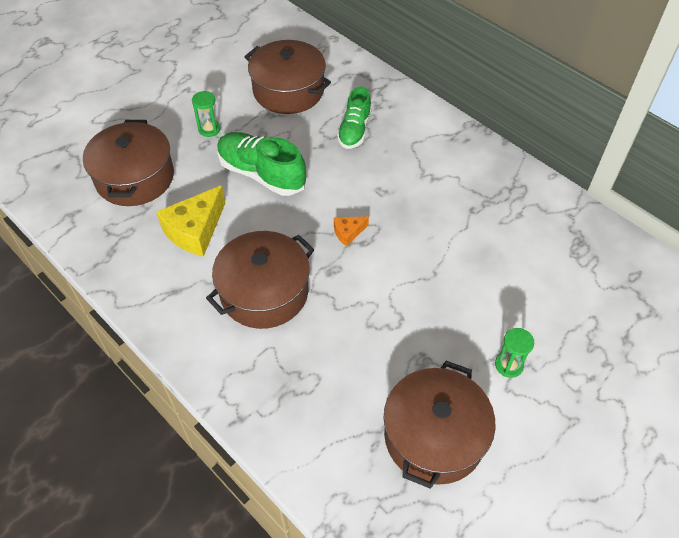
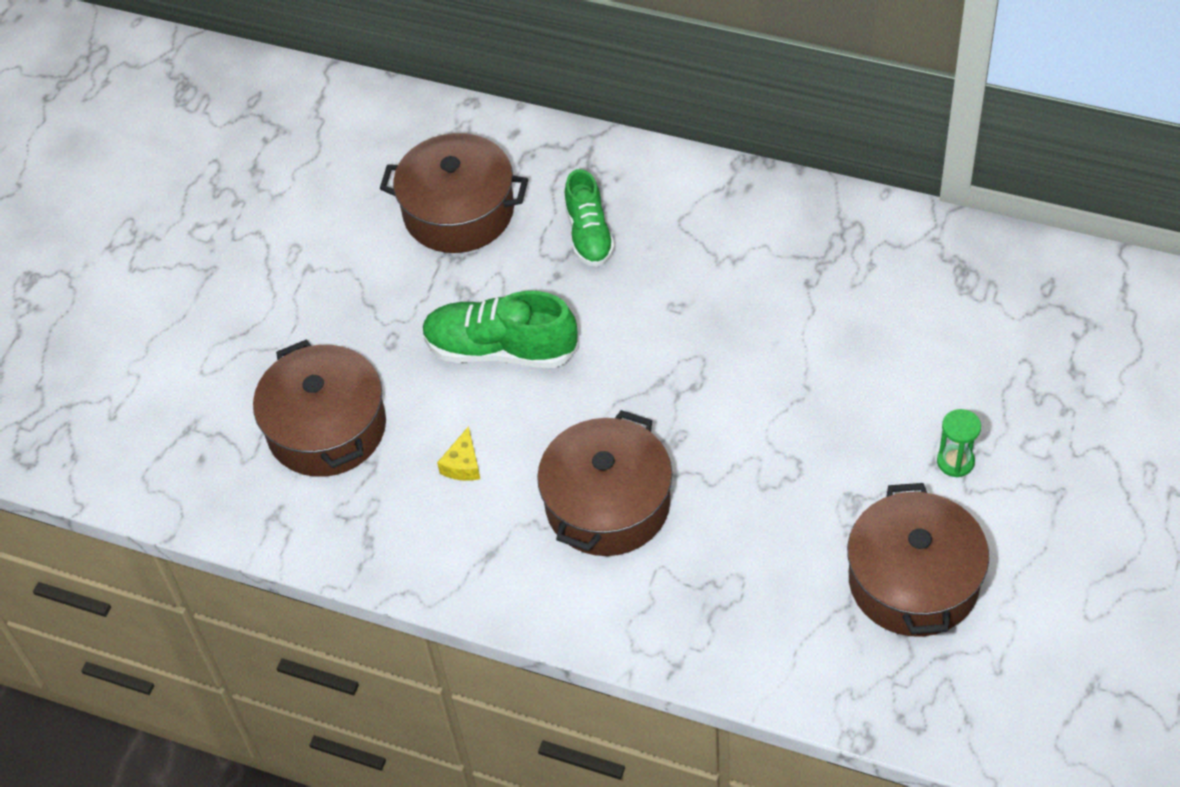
camera: 20 degrees left, 0 degrees up
yellow cheese [156,185,225,257] -> yellow cheese [437,426,480,481], size x0.50
green hourglass [192,91,221,137] -> none
orange cheese [334,216,369,246] -> none

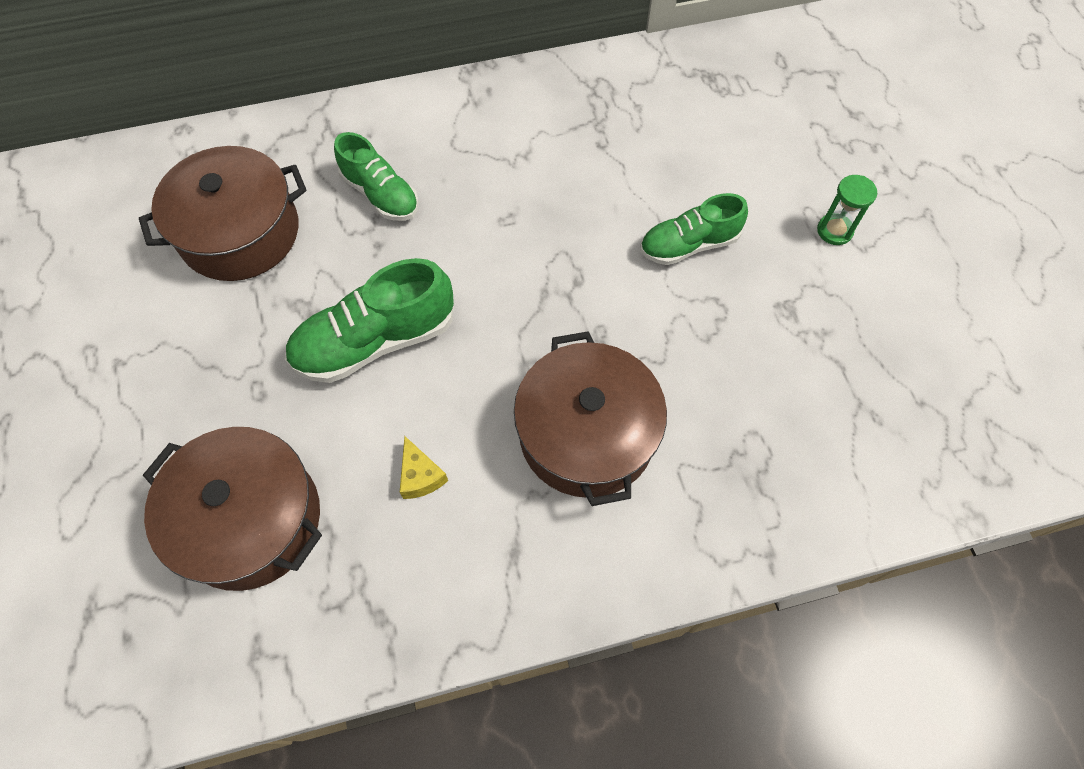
camera: 40 degrees left, 10 degrees up
brown pot [847,483,989,637] -> none
none -> green shoe [640,193,748,265]

